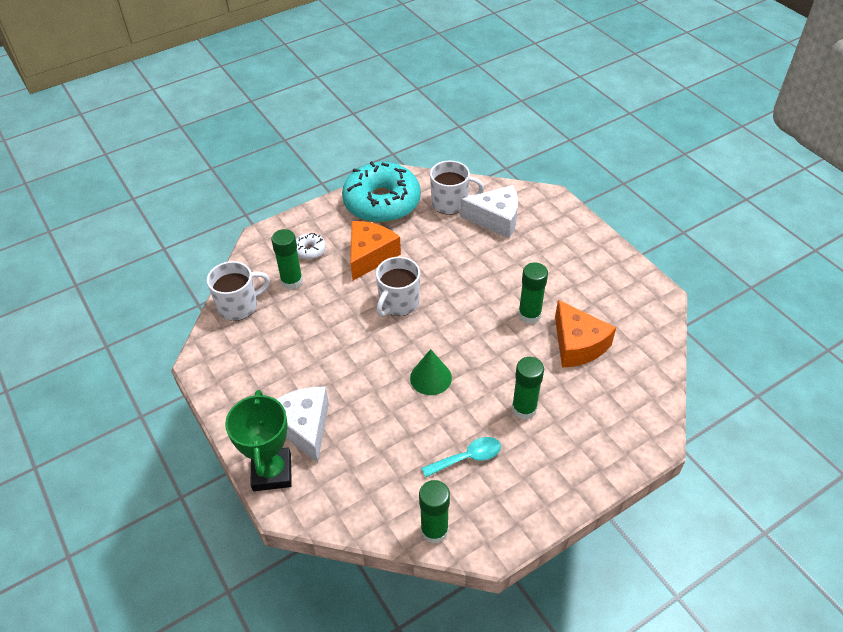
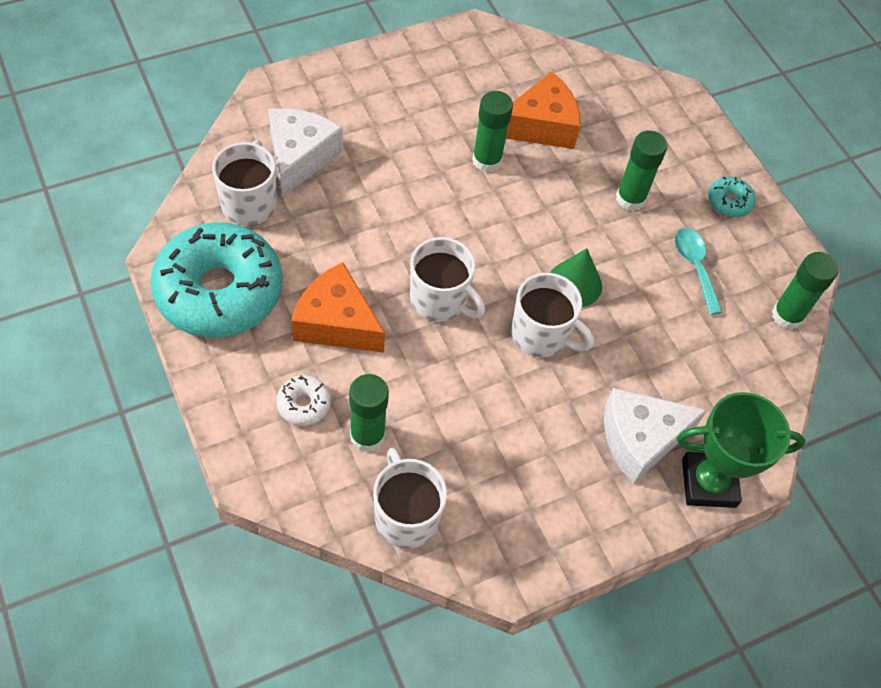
camera: 90 degrees left, 10 degrees up
none -> white mug [511,273,594,357]
none -> turquoise donut [708,177,755,217]

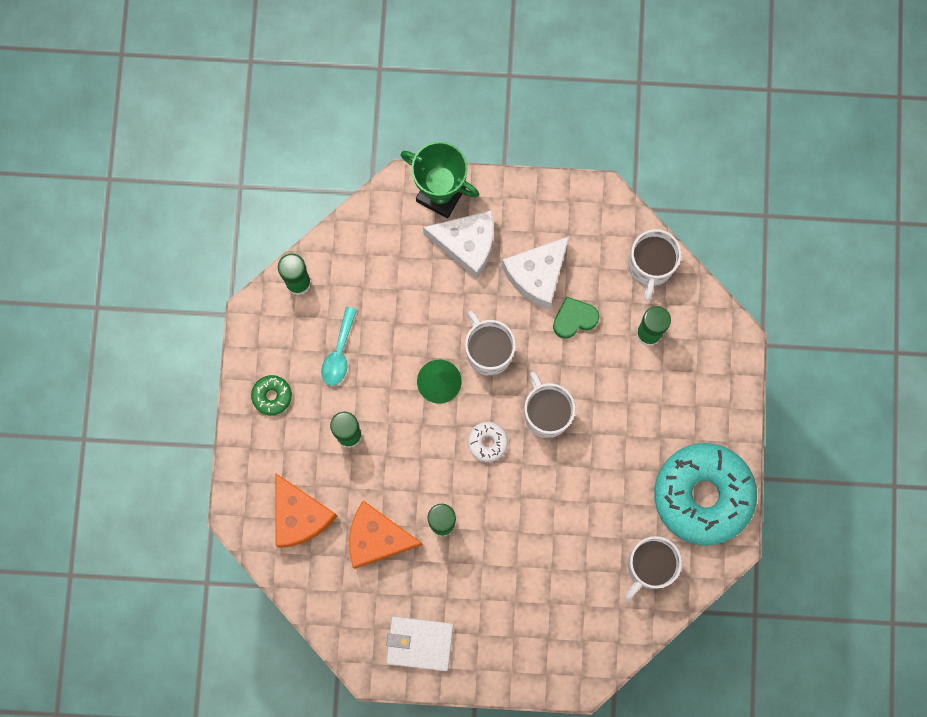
camera: 145 degrees left, 20 degrees up
white cheese [268,108,343,197] -> white cheese moved to [502,236,569,309]
white donut [276,375,331,426] -> white donut moved to [468,422,508,462]
orange cheese [291,262,385,353] -> orange cheese moved to [275,473,337,548]
turquoise donut [708,177,755,217] -> green donut [251,375,292,415]
none -> white wallet [386,616,453,671]
none -> green heart [553,296,599,339]

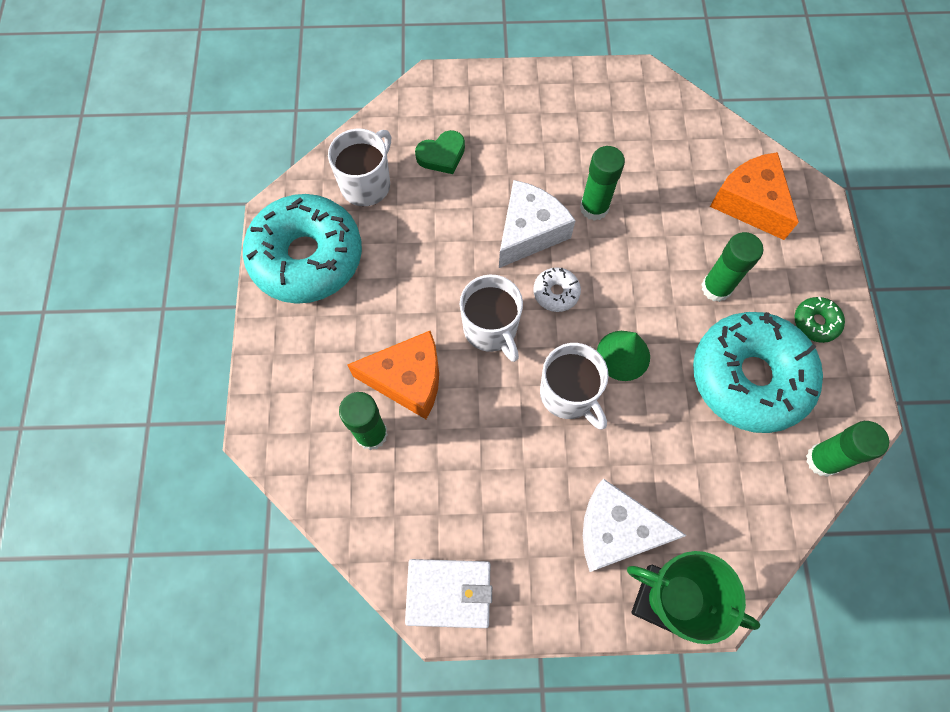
camera: 175 degrees right, 10 degrees down
turquoise spoon [321,307,357,386] -> turquoise donut [693,312,823,433]
orange cheese [349,500,423,569] -> orange cheese moved to [347,331,439,419]
white wallet [386,616,453,671] -> white wallet moved to [405,559,492,628]
white cheese [502,236,569,309] -> white cheese moved to [499,180,576,268]
green heart [553,296,599,339] -> green heart moved to [415,130,465,174]
white mug [629,229,681,301] -> none

